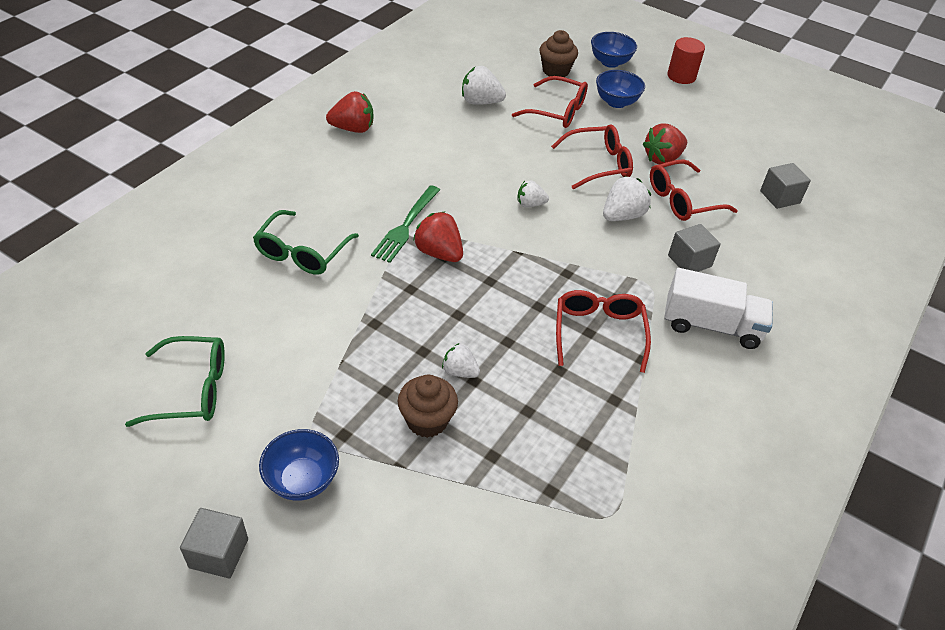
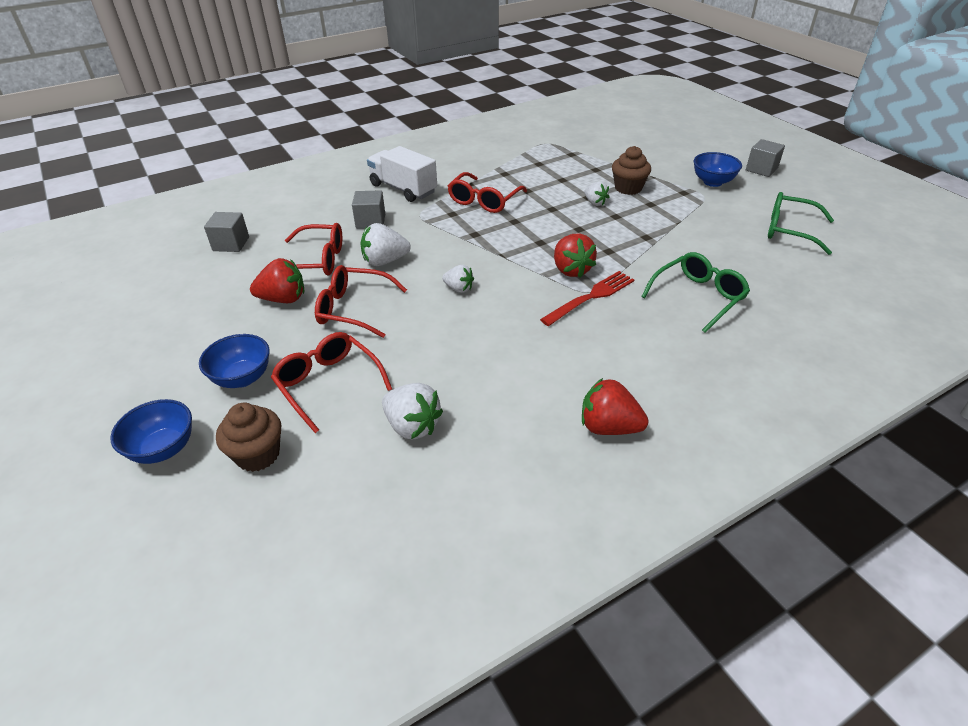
camera: 150 degrees left, 5 degrees down
green fork [371,185,440,263] -> red fork [540,271,634,326]
red cylinder [667,37,705,84] -> none

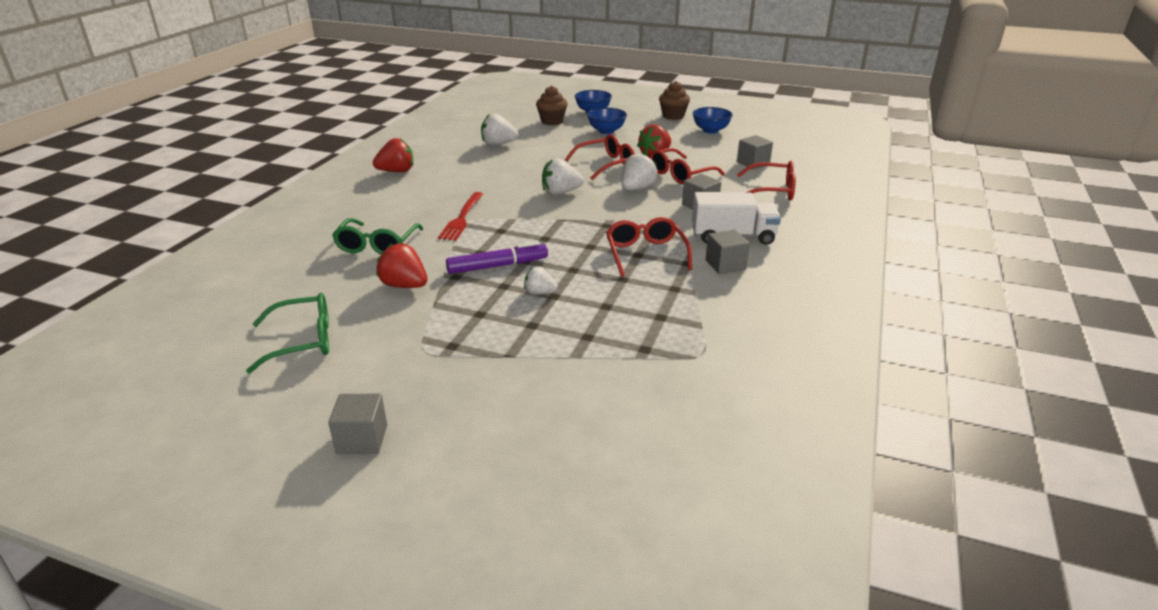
camera: 140 degrees right, 10 degrees down
red glasses [271,332,392,433] -> red glasses moved to [737,161,796,200]
white strawberry [442,265,474,293] -> white strawberry [542,158,584,195], size x1.59
red strawberry [554,234,597,277] -> red strawberry moved to [376,243,427,288]
brown cupcake [612,146,651,195] -> brown cupcake moved to [659,81,690,120]
blue bowl [694,152,742,187] -> blue bowl moved to [693,107,733,134]
none -> purple marker [446,242,548,274]
none -> grey cube [706,230,750,274]

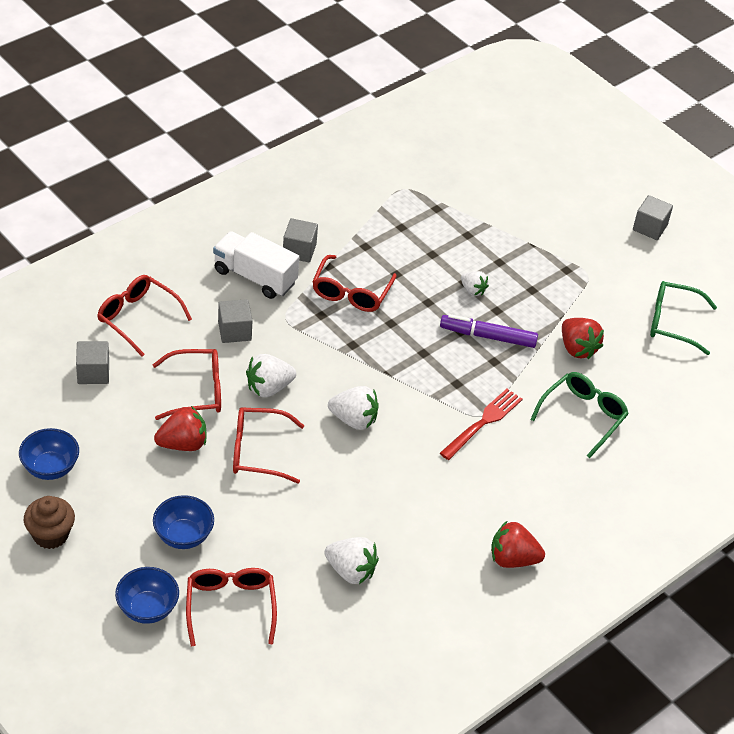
camera: 155 degrees left, 15 degrees up
brown cupcake [536,86,568,125] -> red glasses [186,568,277,646]

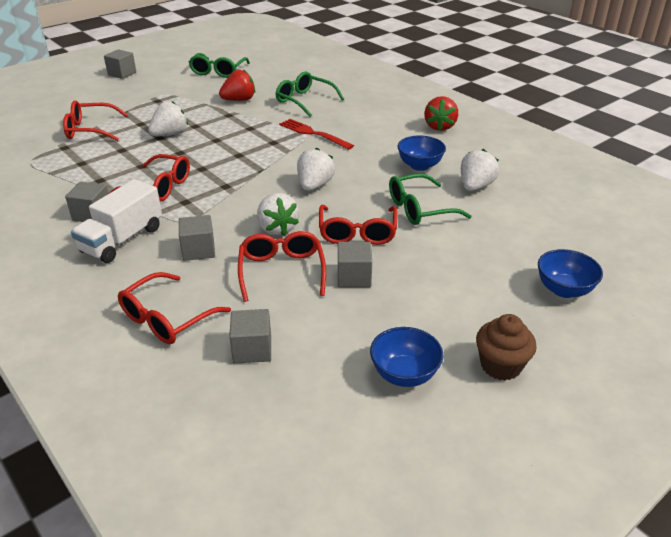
camera: 85 degrees left, 10 degrees down
blue bowl [153,495,214,549] -> blue bowl moved to [398,136,446,171]
red strawberry [154,406,207,451] -> grey cube [338,242,372,287]
red glasses [186,568,277,646] -> red glasses moved to [63,101,128,141]
purple marker [440,314,538,348] -> none
white strawberry [461,271,489,296] -> white strawberry [148,101,188,136], size x1.59
none -> green glasses [389,173,472,225]

